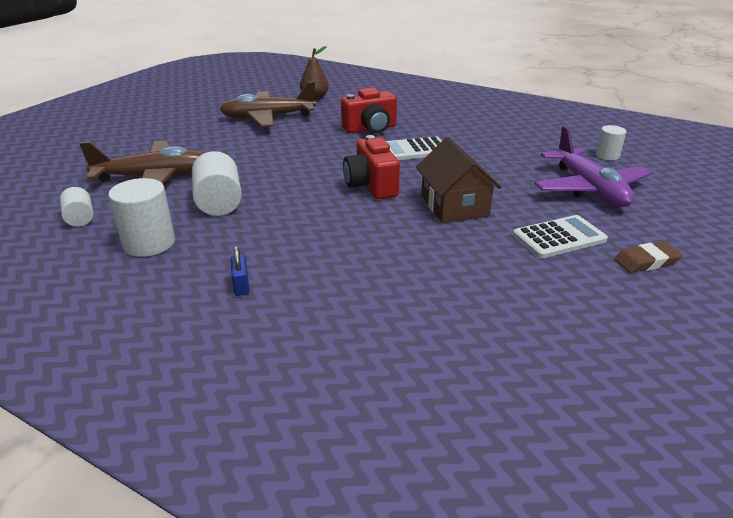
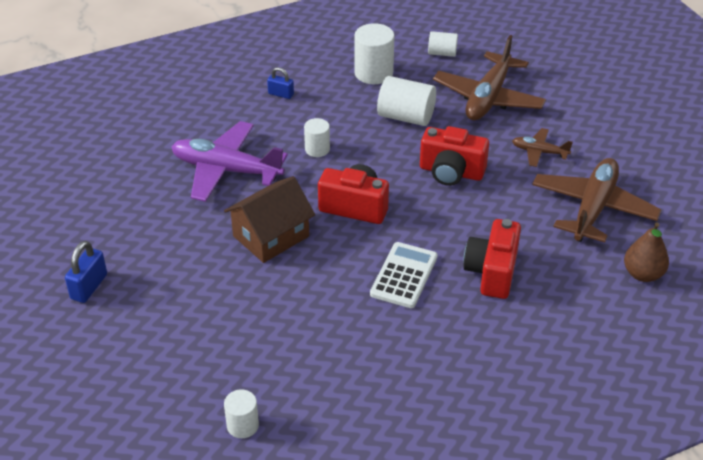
camera: 125 degrees right, 10 degrees up
brown house [416,137,502,223] -> brown house turned 60 degrees counterclockwise [224,176,315,263]
white calculator [513,215,608,258] -> none
purple plane [534,126,652,207] -> purple plane moved to [172,121,288,202]
brown eraser [614,242,683,273] -> blue padlock [65,241,107,303]
none -> white cylinder [304,118,330,157]
none -> red camera [420,126,489,186]
none -> brown plane [512,128,573,167]

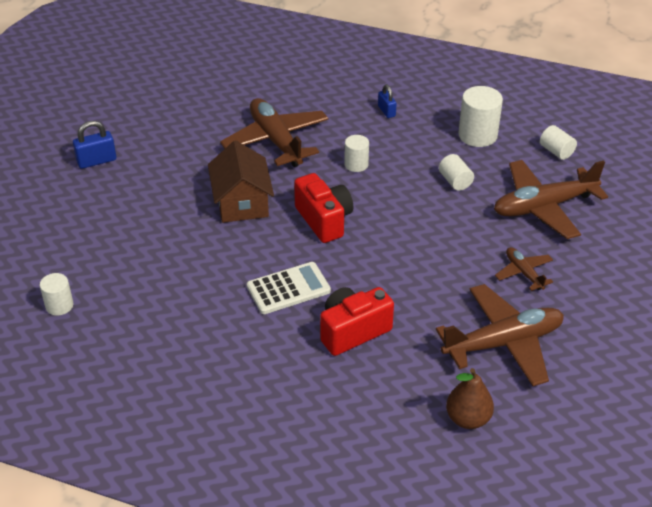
camera: 45 degrees right, 0 degrees up
purple plane [172,121,288,202] -> brown plane [220,98,328,167]
brown house [224,176,315,263] -> brown house turned 75 degrees clockwise [208,141,274,223]
white cylinder [377,76,436,126] -> white cylinder [439,154,474,191], size x0.60
red camera [420,126,489,186] -> none

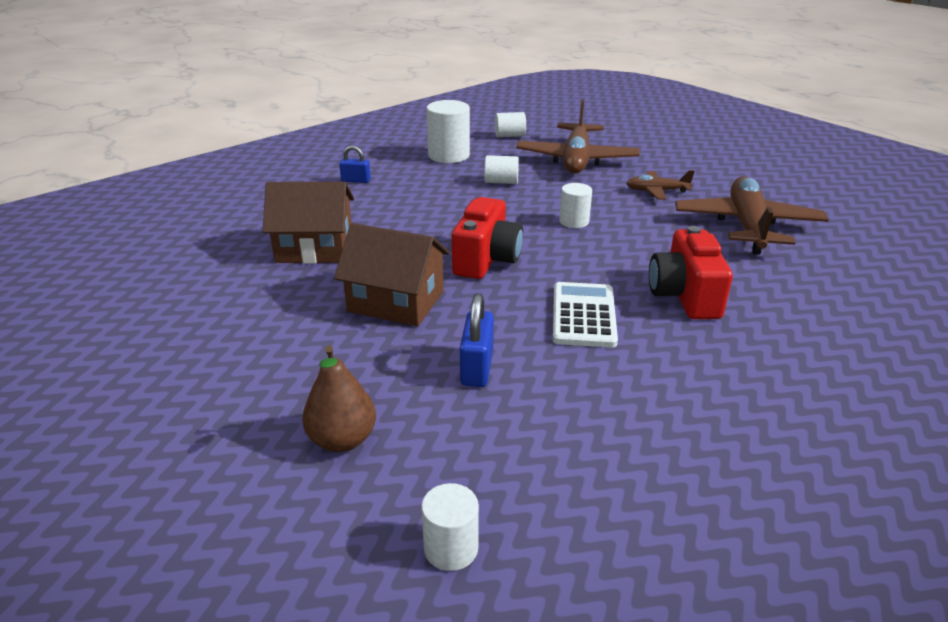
camera: 60 degrees left, 10 degrees down
blue padlock [73,121,116,169] -> blue padlock moved to [460,294,494,387]
brown plane [220,98,328,167] -> brown house [263,182,354,264]
red camera [294,173,353,243] -> red camera turned 105 degrees clockwise [452,197,523,279]
white cylinder [344,135,369,172] -> white cylinder moved to [559,183,592,228]
brown pear [446,368,494,429] -> brown pear moved to [302,345,376,452]

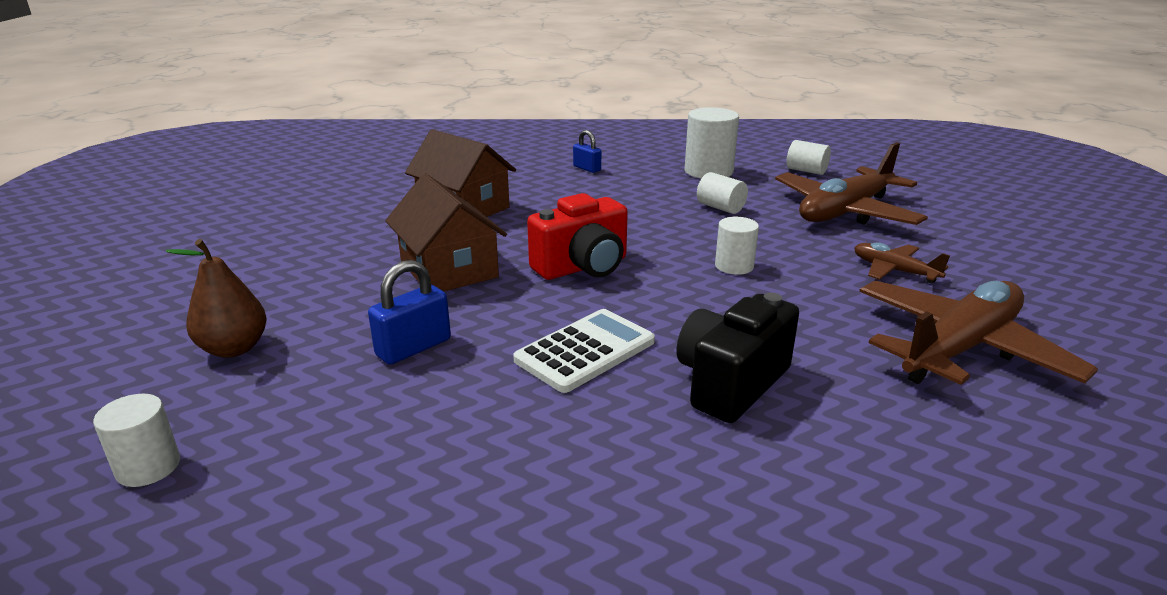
camera: 40 degrees right, 5 degrees down
red camera [649,226,733,319] -> black camera [676,293,799,423]

